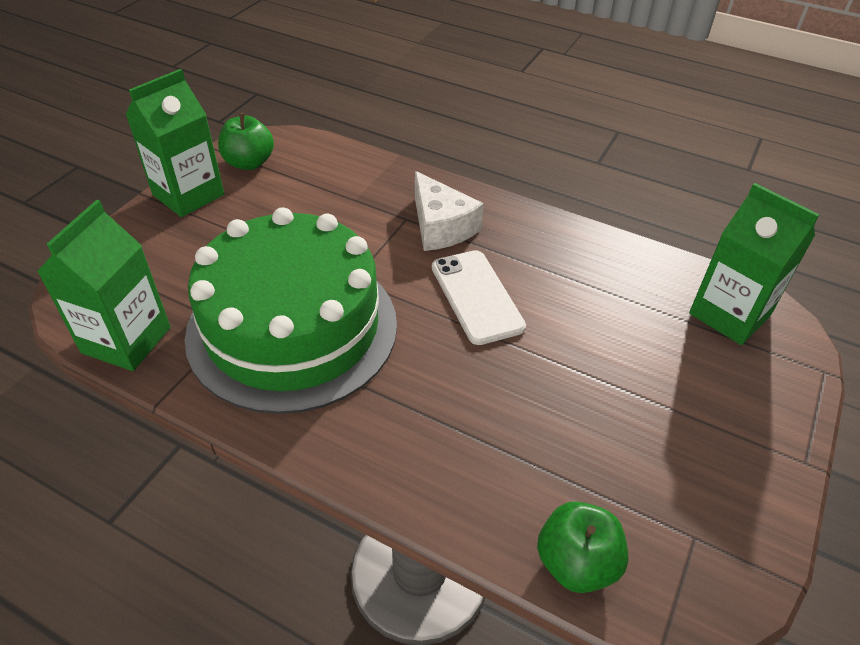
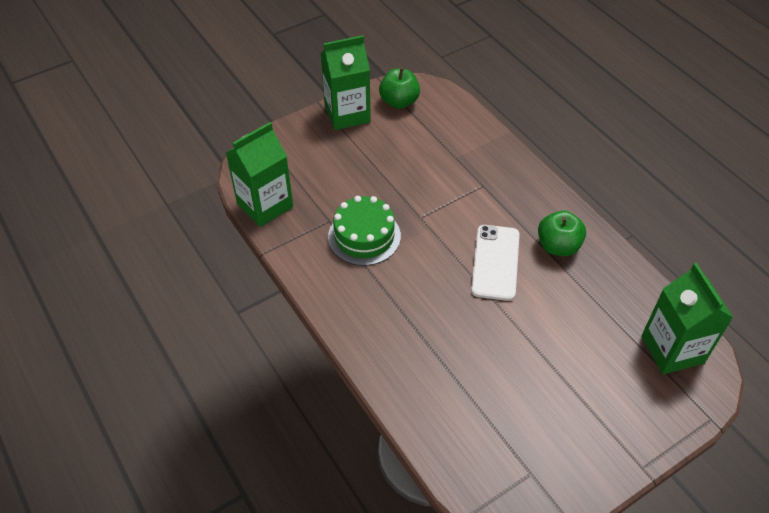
camera: 30 degrees right, 5 degrees up
green cake [185,207,397,414] -> green cake [328,196,401,266], size x0.51
white cheese [415,171,484,251] -> none
green apple [537,501,628,593] -> green apple moved to [538,211,586,256]

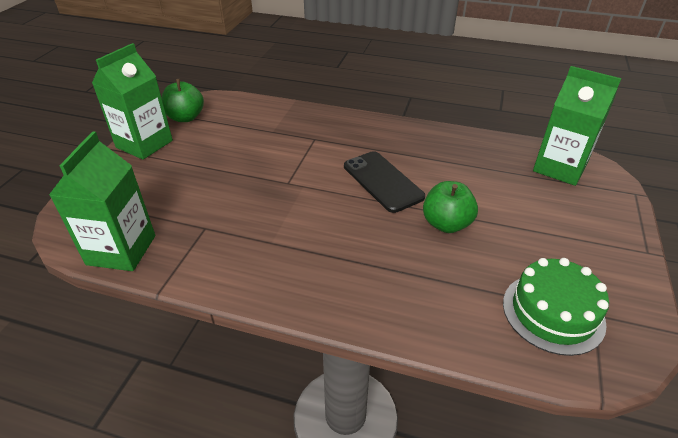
camera: 40 degrees left, 10 degrees down
green cake [328,196,401,266] -> green cake moved to [503,258,609,356]
white phone [471,225,520,301] -> black phone [344,151,425,213]
green apple [538,211,586,256] -> green apple moved to [423,181,478,233]

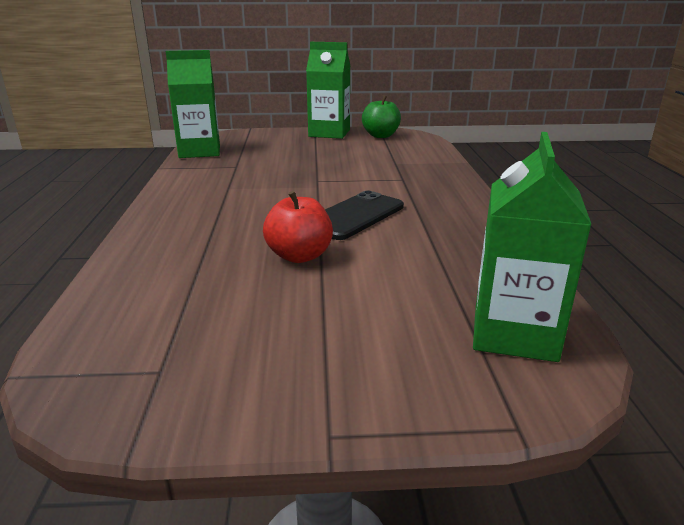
camera: 70 degrees right, 15 degrees down
green apple [423,181,478,233] -> red apple [263,191,333,263]
green cake [503,258,609,356] -> none

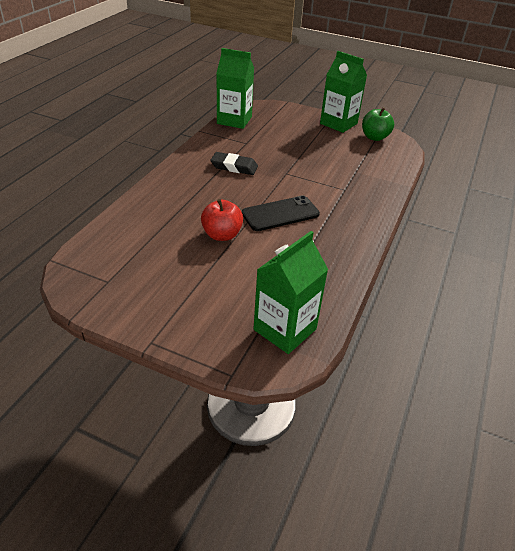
camera: 25 degrees right, 15 degrees up
none -> black eraser [210,152,258,175]

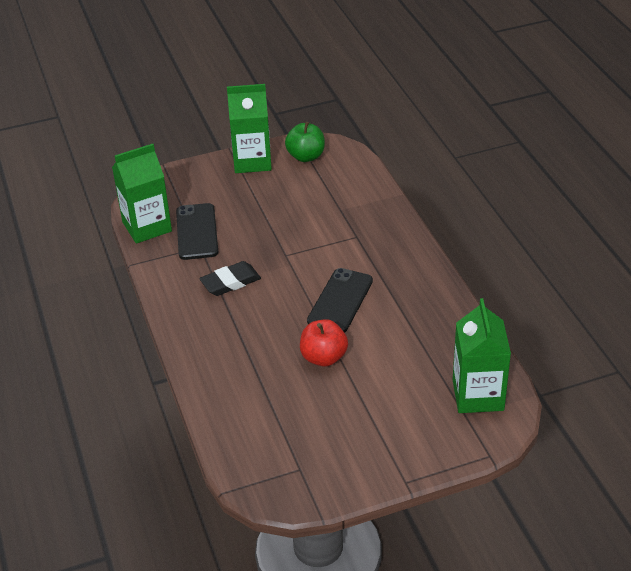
camera: 40 degrees left, 0 degrees up
none -> black phone [176,203,218,260]

